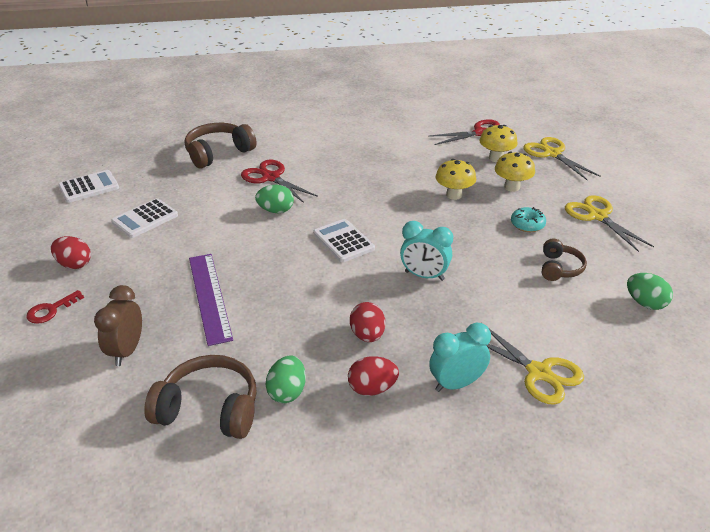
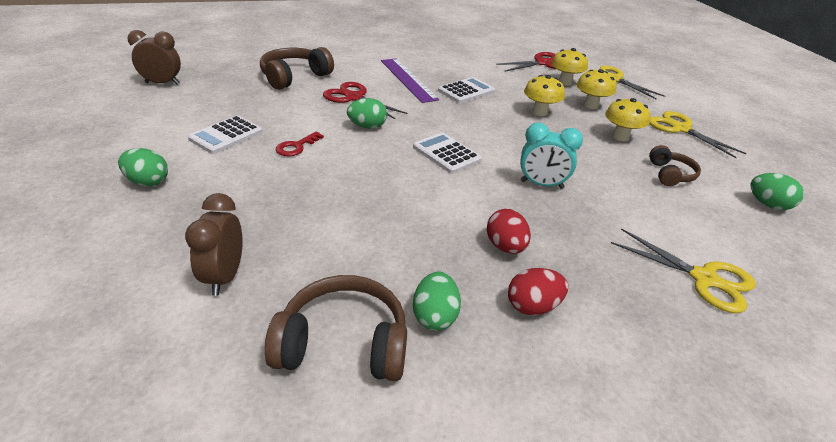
camera: 10 degrees left, 0 degrees up
red key [27,290,84,324] -> red key moved to [276,131,324,157]
red egg [51,236,91,269] -> green egg [118,148,168,187]
white calculator [58,170,119,203] -> white calculator moved to [438,77,495,103]
purple ruler [189,254,233,346] -> purple ruler moved to [381,58,439,103]
turquoise clock [429,323,491,392] -> none
turquoise donut [511,207,546,232] -> yellow mushroom [605,98,650,141]
none -> brown clock [128,30,181,85]

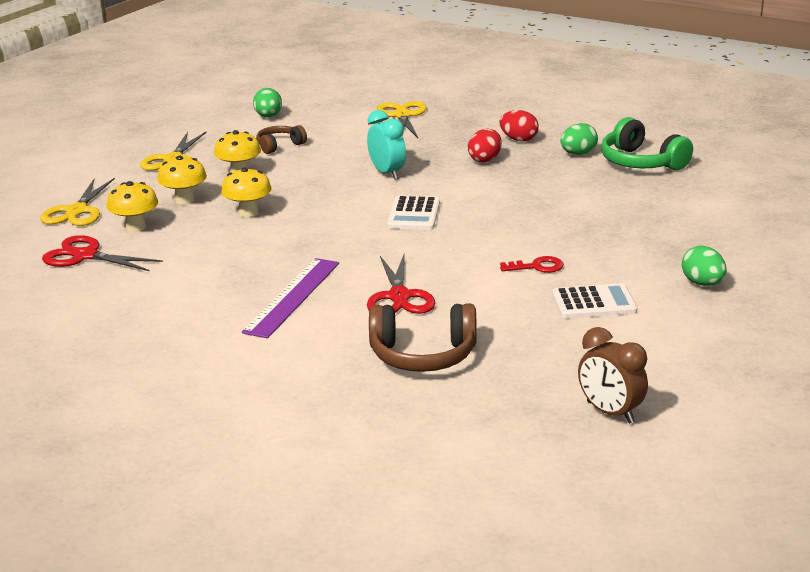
camera: 130 degrees left, 10 degrees down
brown clock [185,193,243,296] -> none
brown headphones [265,275,407,381] -> green headphones [601,117,693,170]
green egg [347,98,387,129] -> none
white calculator [438,77,495,103] -> none

